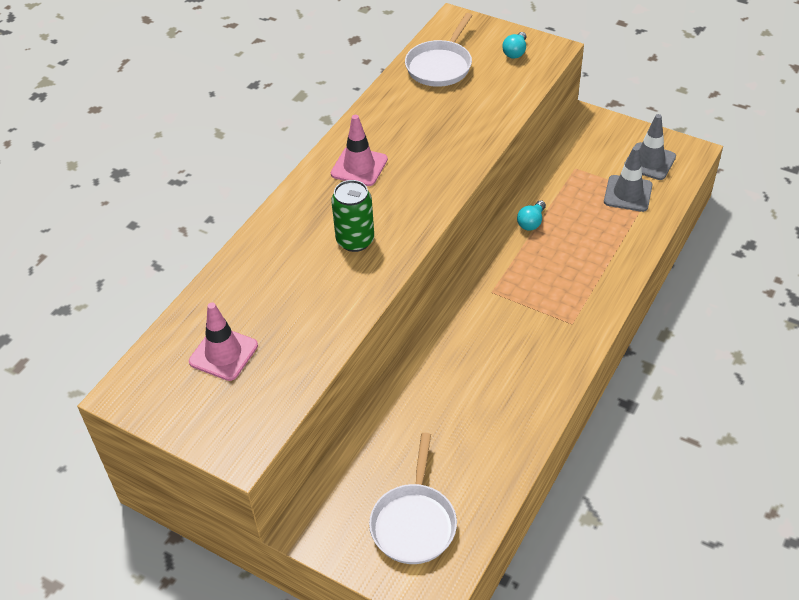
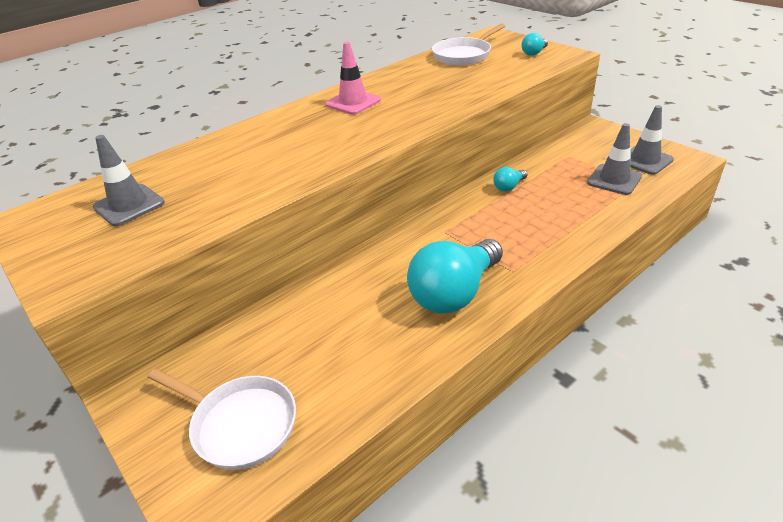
camera: 20 degrees right, 10 degrees down
pink traffic cone [189,303,258,381] -> grey traffic cone [93,135,165,226]
green can [331,180,374,252] -> none
white pan [369,433,457,564] -> white pan turned 90 degrees counterclockwise [148,369,296,470]
none -> turquoise light bulb [407,239,503,314]

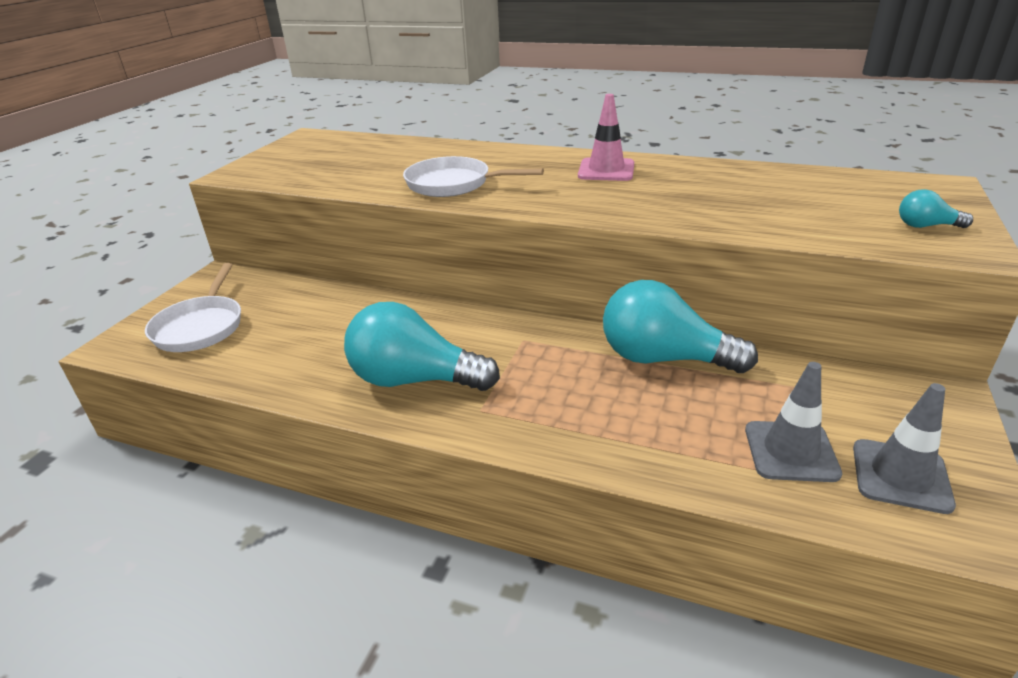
camera: 60 degrees right, 5 degrees down
grey traffic cone [93,135,165,226] -> none
white pan [432,24,505,66] -> white pan moved to [403,156,544,197]
turquoise light bulb [493,167,527,192] -> turquoise light bulb [603,280,758,373], size x2.28

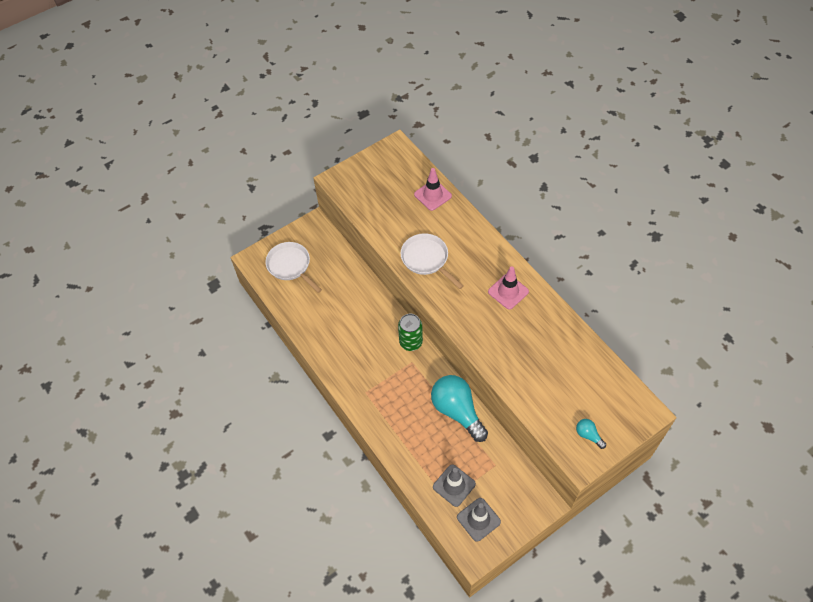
camera: 35 degrees right, 25 degrees up
white pan [145,263,241,352] -> white pan turned 105 degrees clockwise [265,242,322,293]
turquoise light bulb [344,302,500,391] -> none
none -> green can [398,314,423,351]
none -> pink traffic cone [414,168,452,211]

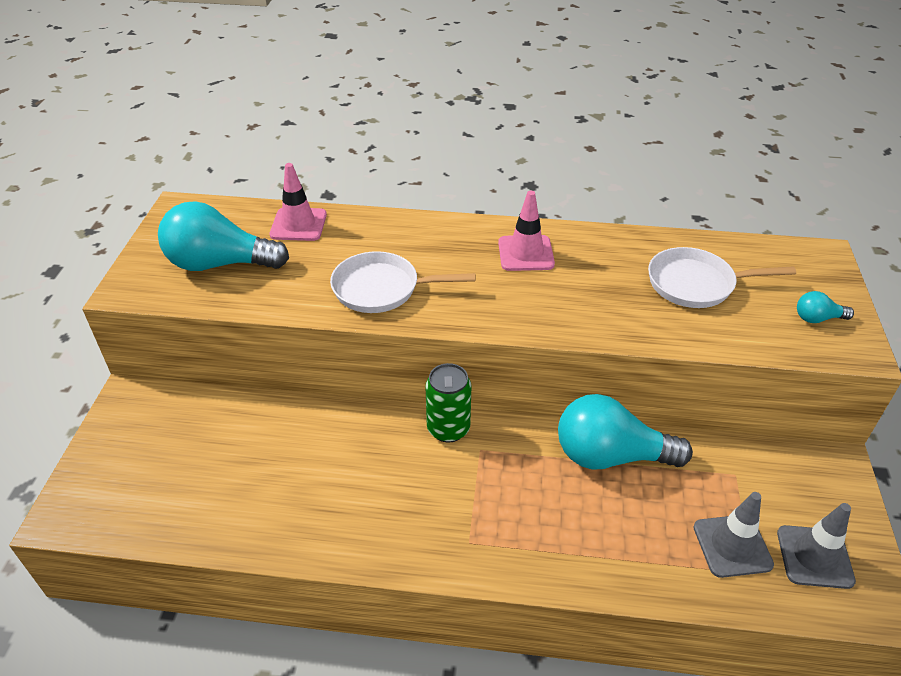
camera: 50 degrees left, 15 degrees down
white pan [265,242,322,293] -> white pan moved to [648,247,796,308]
none -> turquoise light bulb [158,201,289,271]

